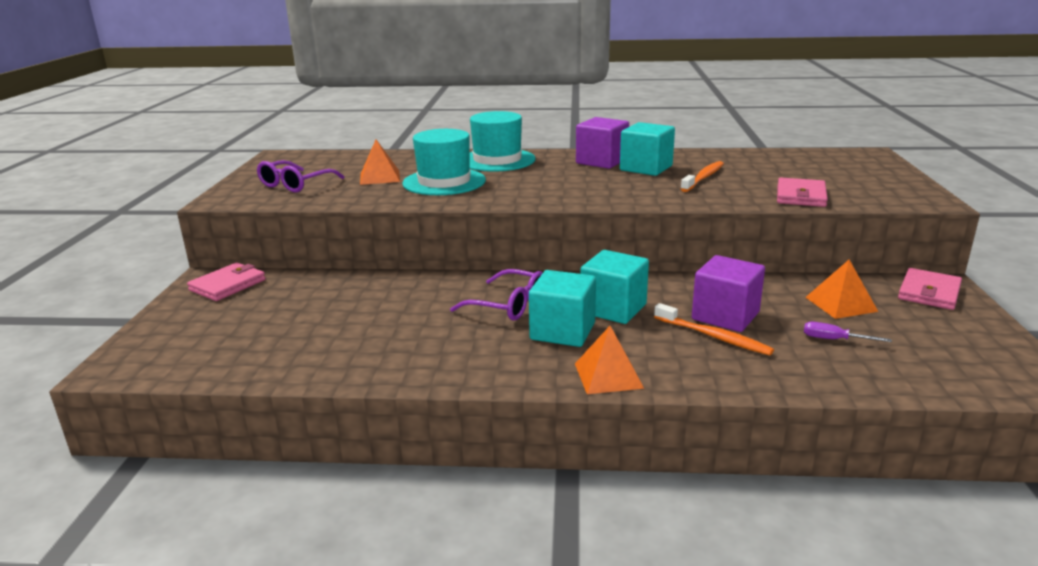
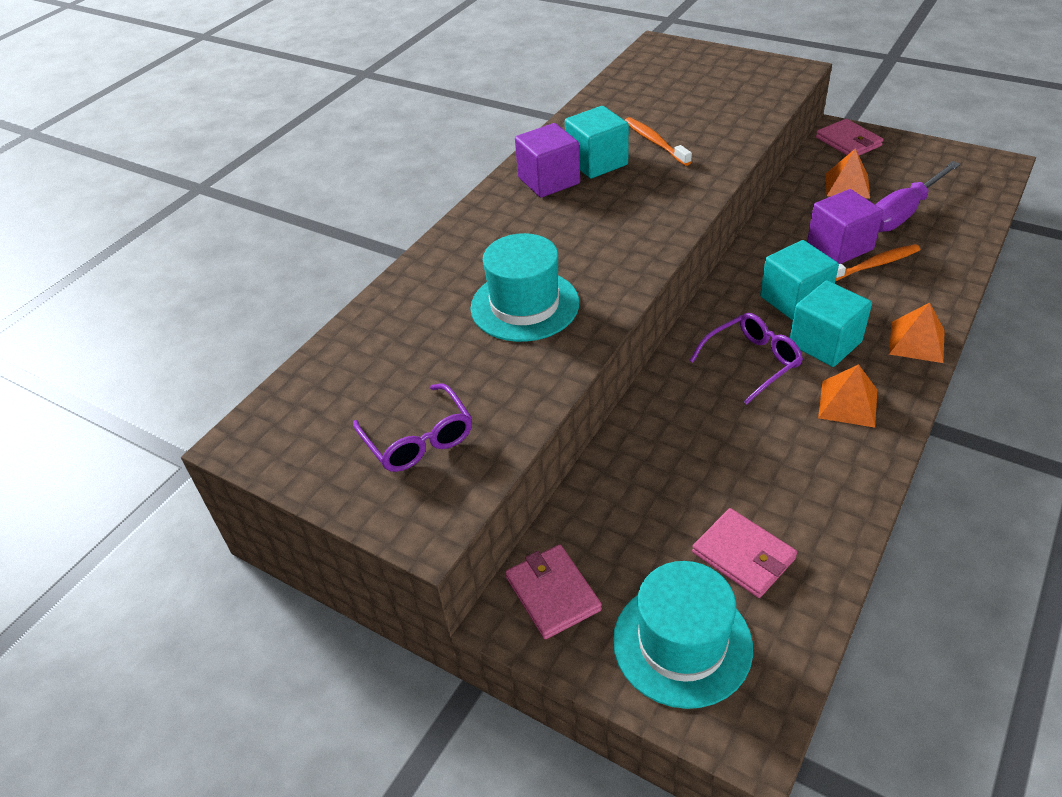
camera: 60 degrees left, 20 degrees up
orange pyramid [360,139,400,185] -> orange pyramid moved to [818,364,877,428]
turquoise hat [469,111,536,172] -> turquoise hat moved to [613,561,753,709]
pink wallet [777,177,828,207] -> pink wallet moved to [692,508,797,598]
purple screwdriver [804,322,892,342] -> purple screwdriver [875,161,961,232], size x2.22

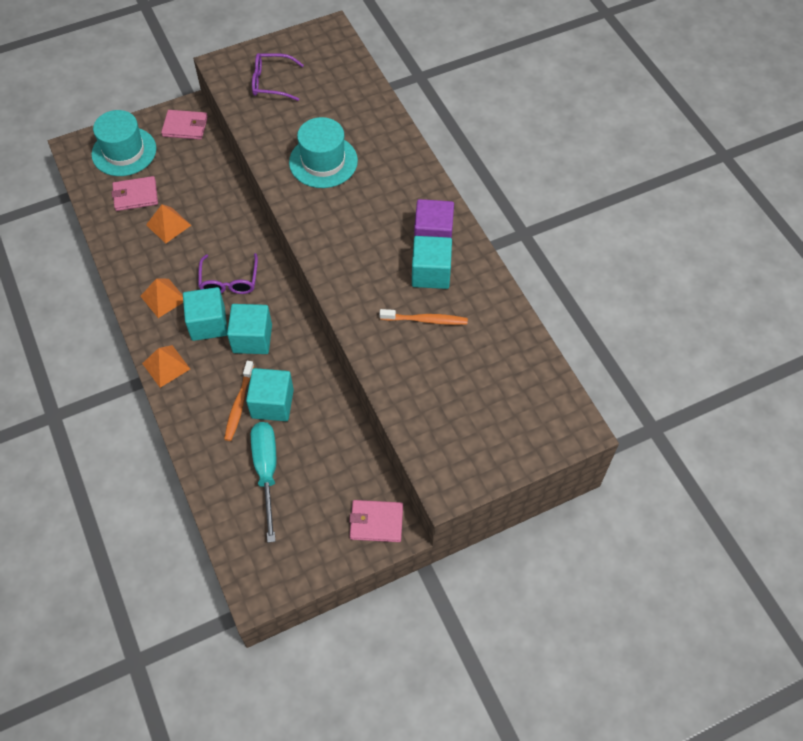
camera: 120 degrees right, 15 degrees up
purple cube [807,189,883,264] -> turquoise cube [246,368,294,421]
orange pyramid [826,148,870,199] -> orange pyramid moved to [146,204,191,243]
purple screwdriver [875,161,961,232] -> turquoise screwdriver [251,422,276,543]

